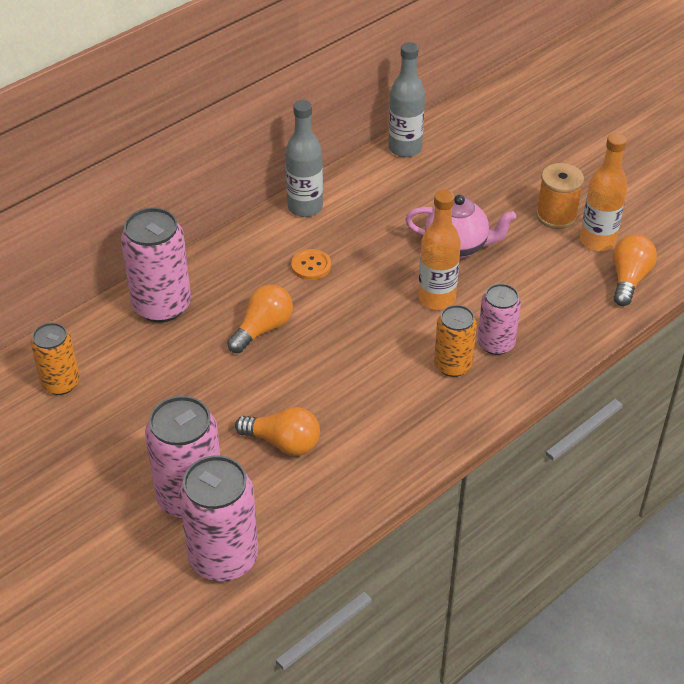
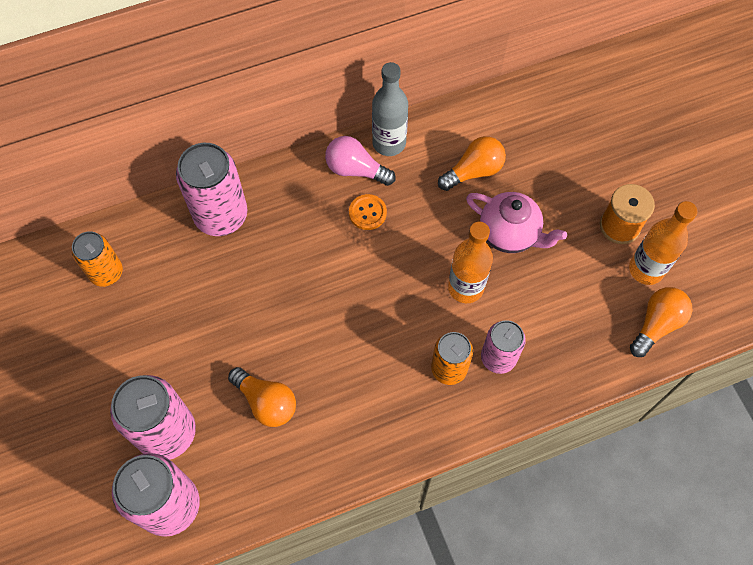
camera: 20 degrees right, 20 degrees up
orange light bulb [227,284,293,353] -> orange light bulb moved to [438,136,506,191]
grey bottle [389,42,425,157] -> none
none -> pink light bulb [325,136,396,186]

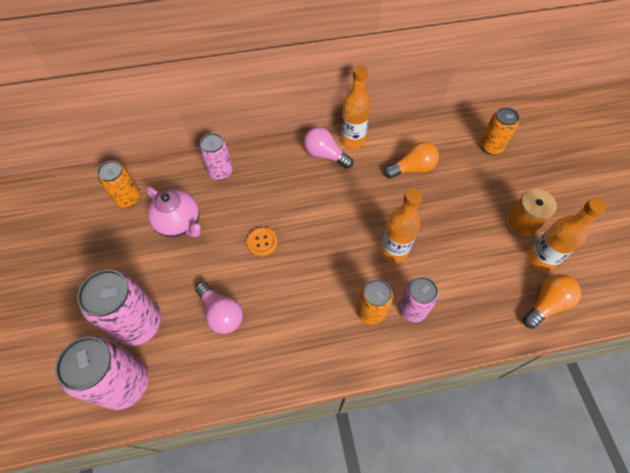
camera: 10 degrees right, 5 degrees down
pink can [176,143,248,236] -> pink can [199,133,233,180], size x0.62
orange light bulb [228,367,296,427] -> pink light bulb [195,282,243,334]
orange button [349,194,387,230] -> orange button moved to [246,227,277,256]
grey bottle [372,62,408,156] -> orange bottle [341,65,371,149]
pink teapot [466,192,567,253] -> pink teapot moved to [145,186,201,238]
none -> orange can [480,107,519,155]

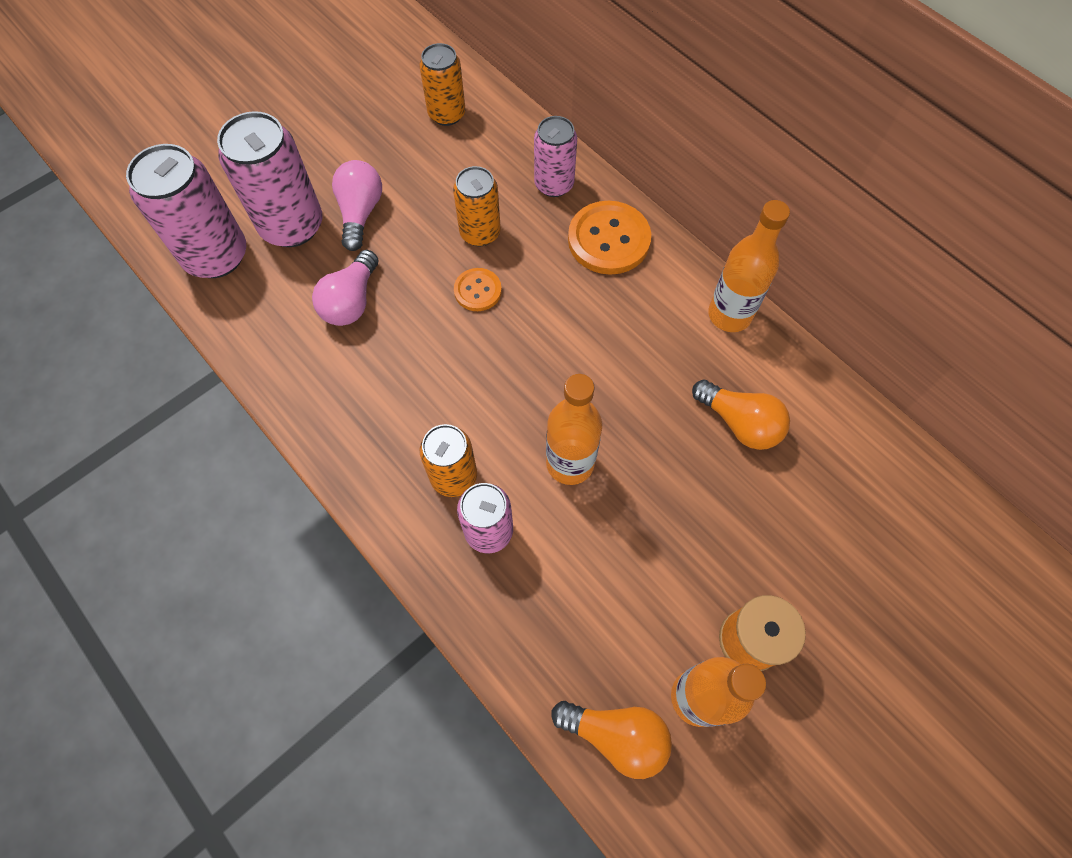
camera: 60 degrees right, 5 degrees up
pink teapot [145,186,201,238] -> none
pink light bulb [304,127,353,169] -> pink light bulb moved to [332,160,382,251]
orange can [480,107,519,155] -> orange can moved to [453,166,501,246]
none -> orange button [568,201,651,275]

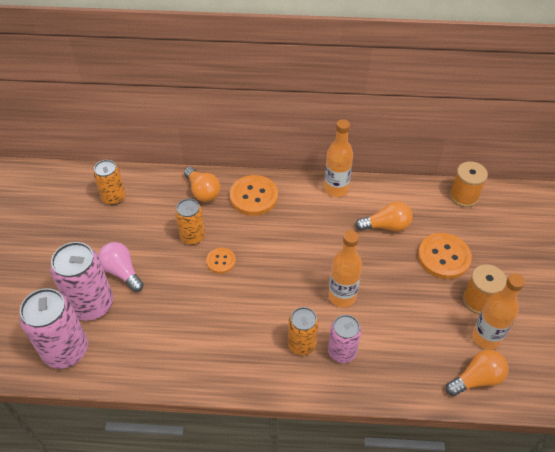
camera: 45 degrees left, 15 degrees down
pink light bulb [312,250,379,326] -> none
pink can [534,116,577,197] -> orange light bulb [184,167,220,202]
none -> orange button [418,233,472,279]
none -> orange spool [450,161,488,207]

